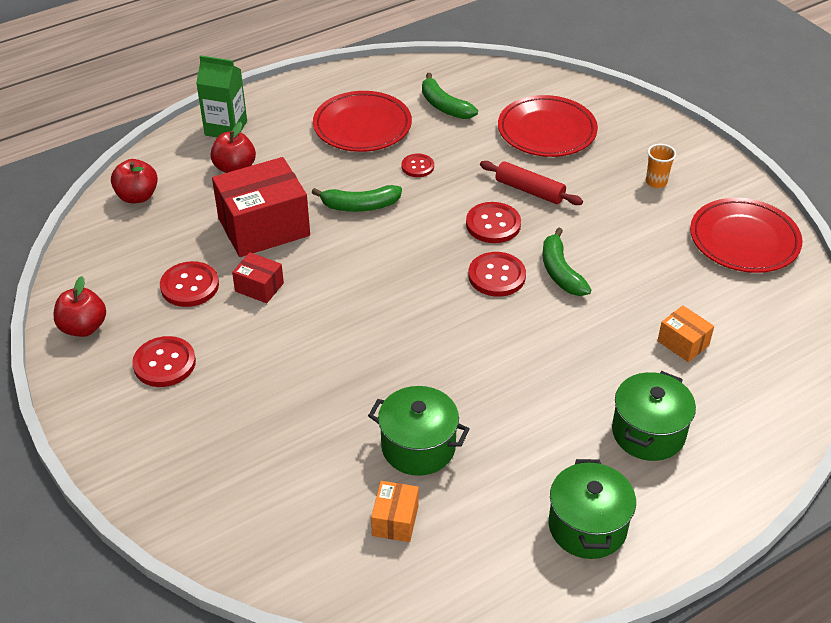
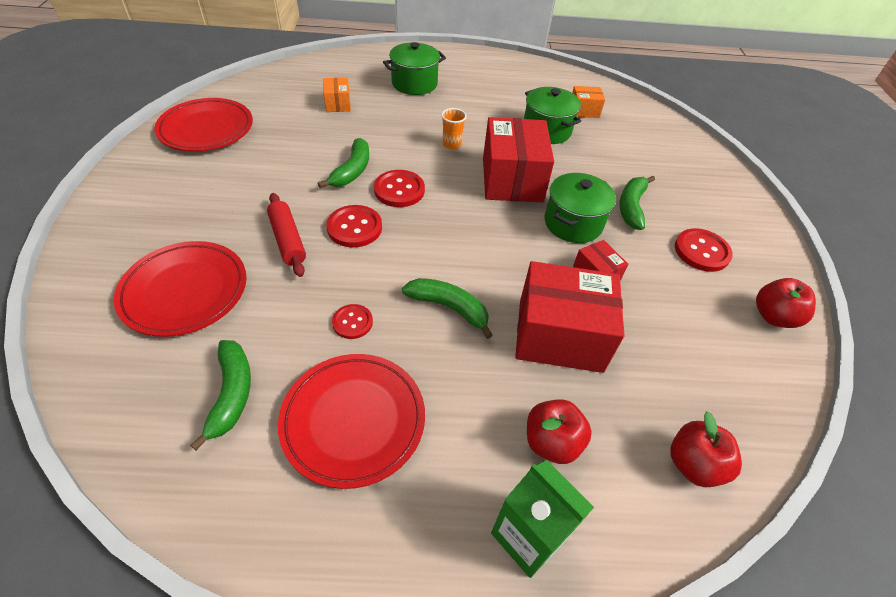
camera: 150 degrees left, 5 degrees up
red button [160,261,219,307] -> none
orange box [371,481,419,542] -> orange box turned 45 degrees clockwise [572,86,605,118]
green pot [549,459,636,559] -> green pot moved to [545,173,616,243]
orange cup [646,144,676,188] -> orange cup moved to [441,108,467,149]
none -> red box [483,117,554,202]
none -> green banana [620,176,655,230]

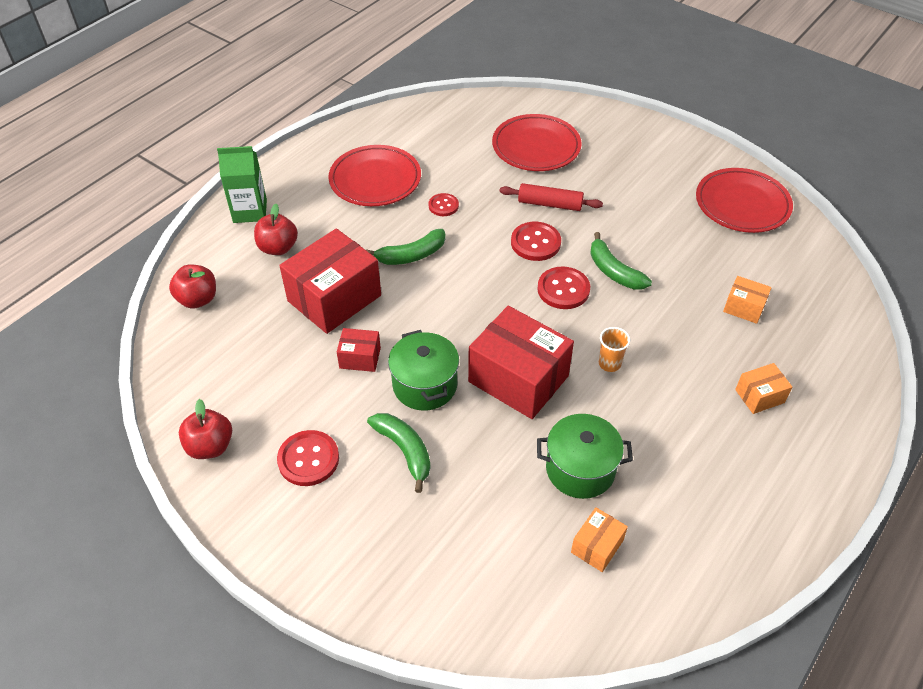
camera: 130 degrees right, 0 degrees up
green banana [190,340,251,450] -> none
green pot [383,42,446,95] -> orange box [735,363,792,414]

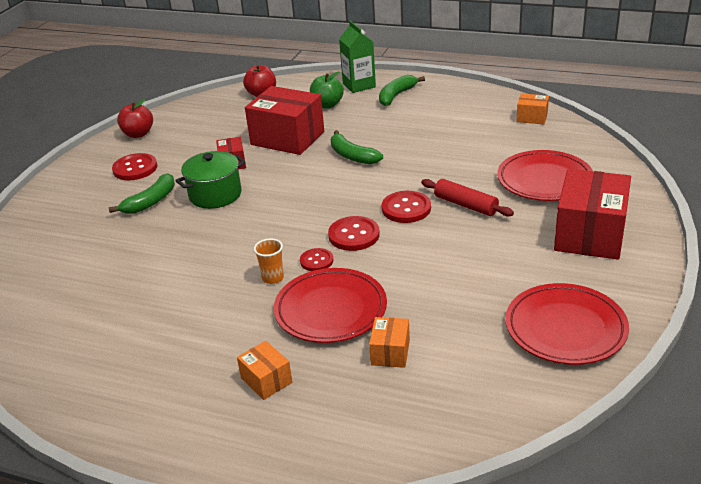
camera: 75 degrees right, 15 degrees down
red apple [254,204,298,255] -> green apple [310,71,344,108]
red plate [328,145,421,206] -> red plate moved to [274,268,387,343]
red button [428,193,459,216] -> red button moved to [300,248,333,271]
red box [468,306,574,419] -> red box moved to [554,169,631,259]
red rolling pin [499,183,603,211] -> red rolling pin turned 45 degrees counterclockwise [421,179,514,217]
green pot [537,414,633,499] -> none
orange box [571,507,628,572] -> orange box moved to [516,93,549,124]
green banana [590,232,652,290] -> green banana moved to [379,75,425,106]

